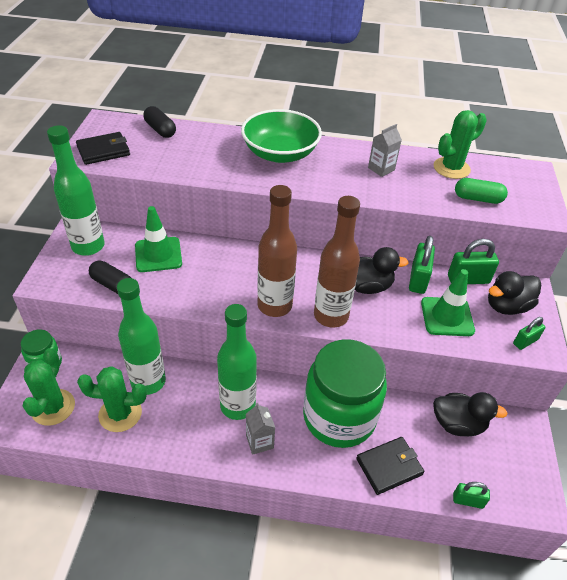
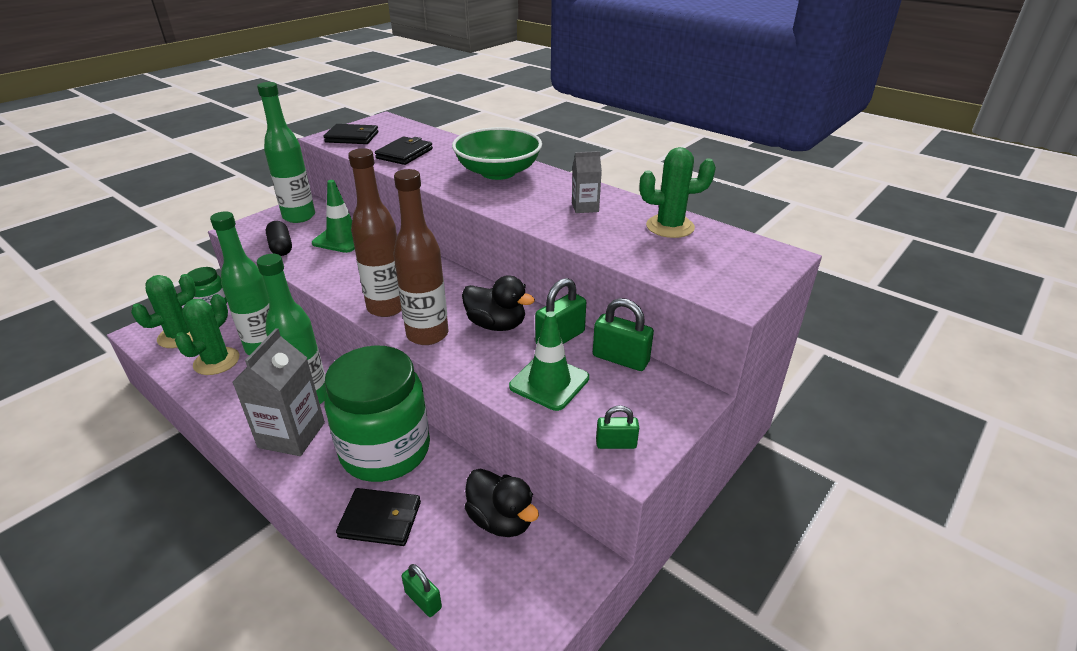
camera: 35 degrees right, 10 degrees down
green cactus [77,366,147,432] -> green cactus turned 75 degrees clockwise [175,294,239,375]
black capsule [143,106,176,138] -> none
grey carton [246,403,275,455] -> grey carton [232,328,325,456], size x1.85
green capsule [455,178,508,204] -> none
black duck [488,271,541,315] -> none
none -> black wallet [375,136,433,165]

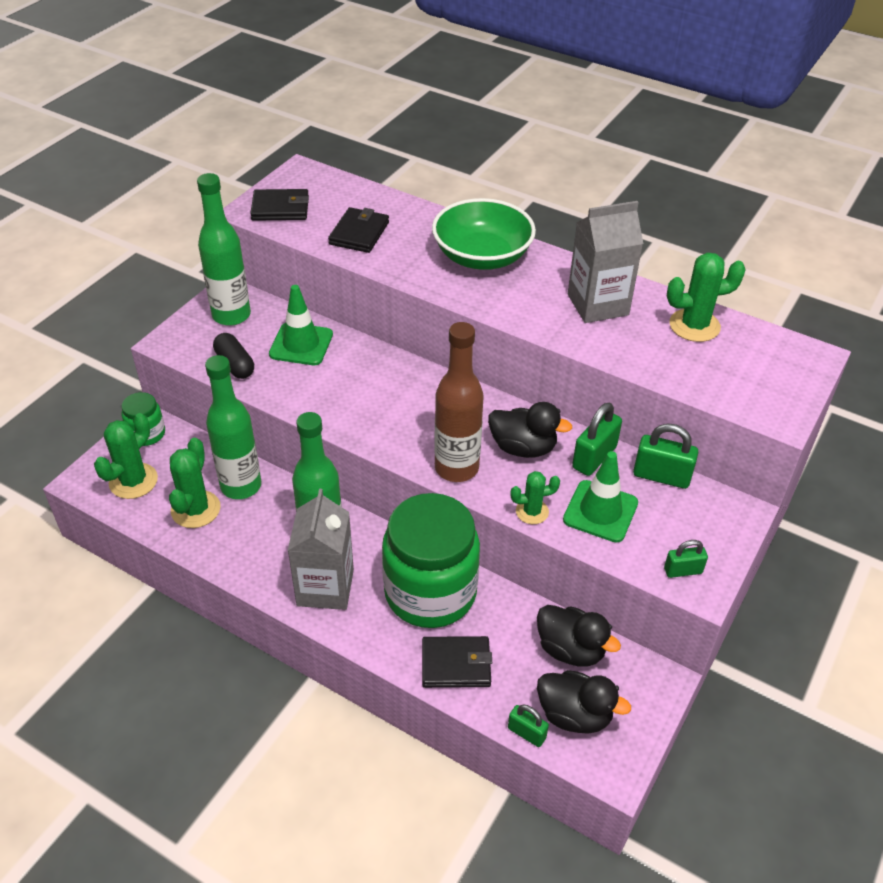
camera: 10 degrees left, 10 degrees up
brown bottle [348,148,402,317] -> none
grey carton [572,151,602,213] -> grey carton [568,201,643,323], size x1.85
none -> green cactus [510,471,560,524]
none -> black duck [537,670,631,734]

